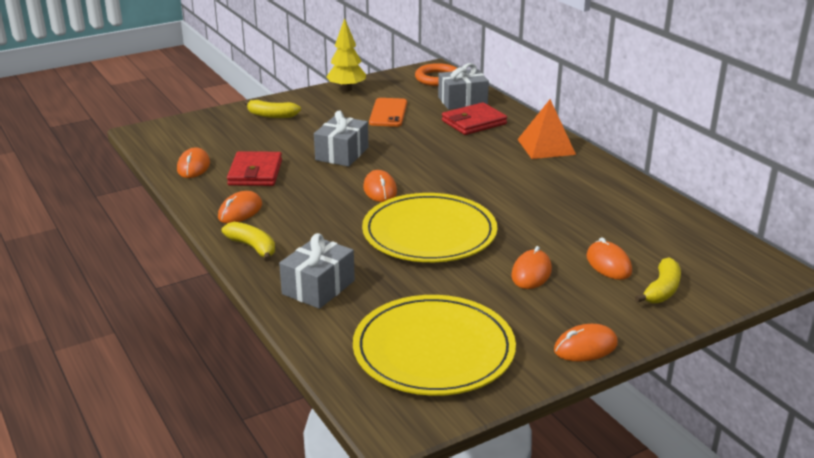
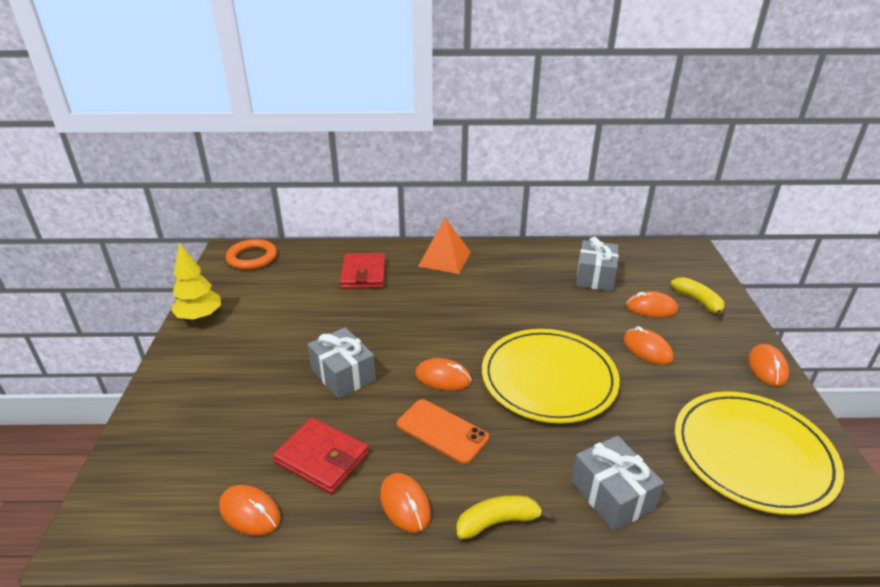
camera: 60 degrees left, 5 degrees up
yellow banana [244,100,301,118] -> none
orange phone [369,98,407,127] -> orange phone moved to [397,399,489,464]
grey gift [438,63,489,110] -> grey gift moved to [576,237,619,291]

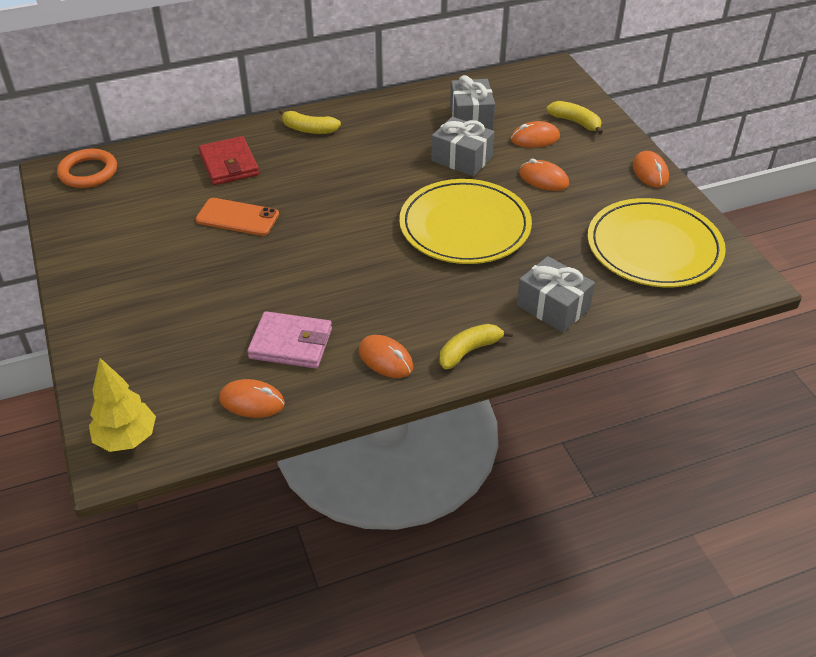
camera: 20 degrees left, 10 degrees up
yellow tree [171,242,221,321] -> yellow tree moved to [89,358,156,452]
red wallet [273,418,369,494] -> pink wallet [247,311,332,369]
grey gift [308,327,376,399] -> grey gift moved to [431,117,495,176]
orange phone [397,399,489,464] -> orange phone moved to [195,198,279,236]
orange mouse [415,358,472,391] -> none
orange pyramid [418,218,471,274] -> yellow banana [279,109,341,134]

